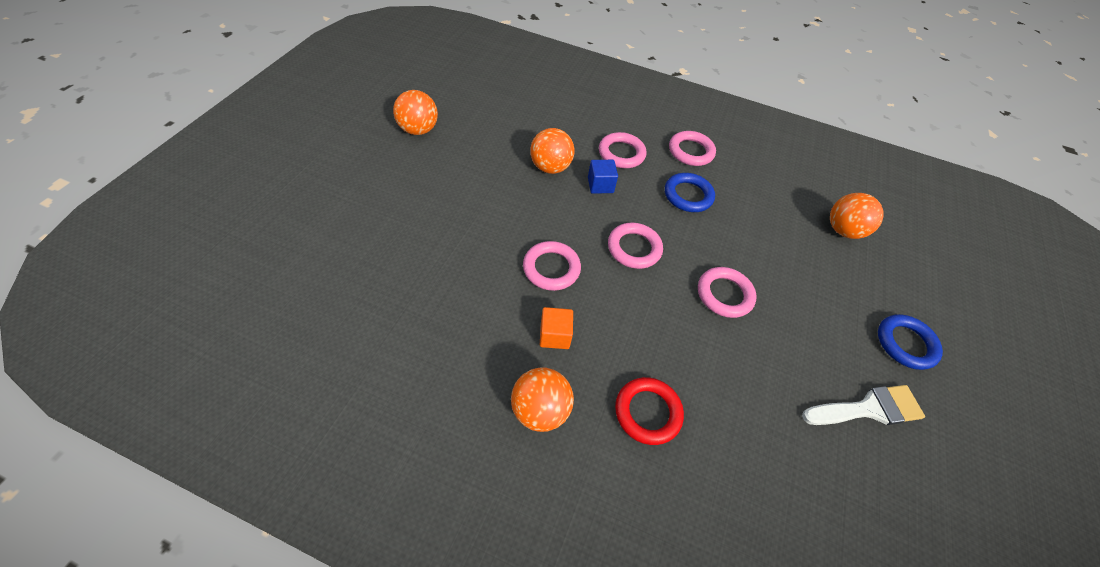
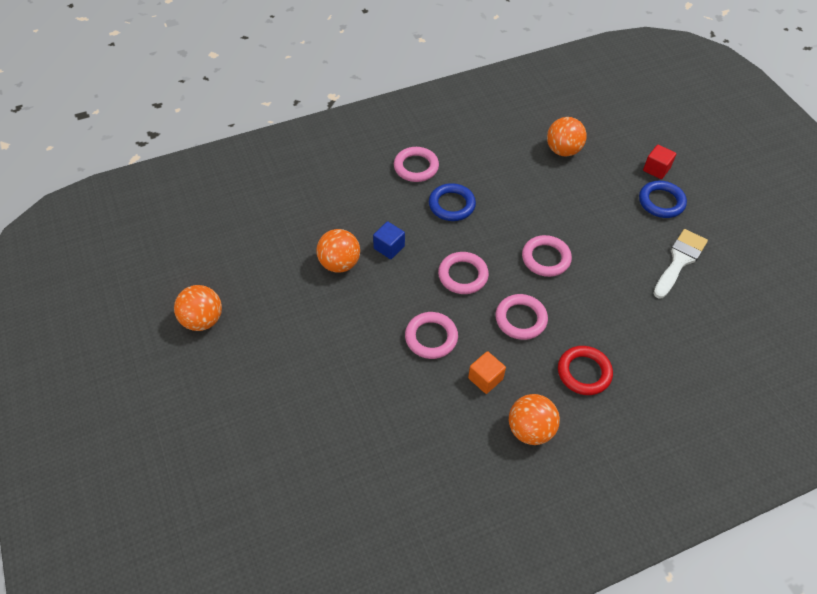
camera: 40 degrees left, 0 degrees up
pink ring [599,132,647,168] -> pink ring moved to [495,294,548,340]
none -> red cube [643,145,676,179]

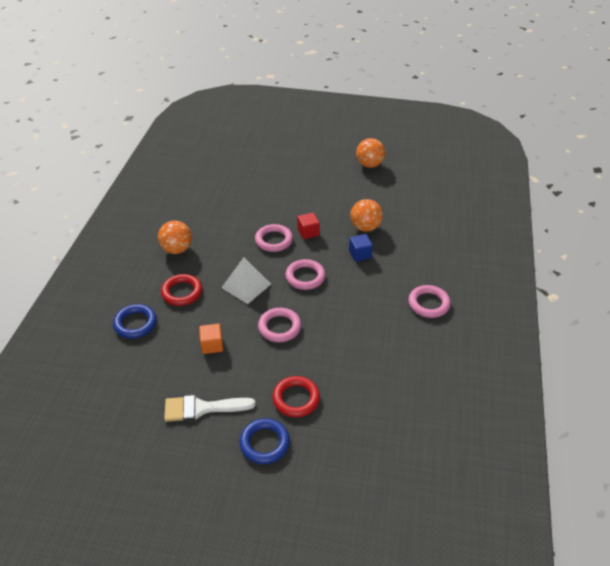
camera: 125 degrees right, 10 degrees down
blue ring [429,183,476,221] -> blue ring moved to [113,304,157,339]
orange cube [468,351,506,394] -> orange cube moved to [199,324,223,354]
pink ring [495,294,548,340] -> white pyramid [221,257,271,304]
orange ball [547,117,587,156] -> none
red cube [643,145,676,179] -> red cube moved to [297,213,320,239]
white brush [653,229,708,298] -> white brush turned 105 degrees clockwise [164,395,256,422]
none -> red ring [272,376,320,417]

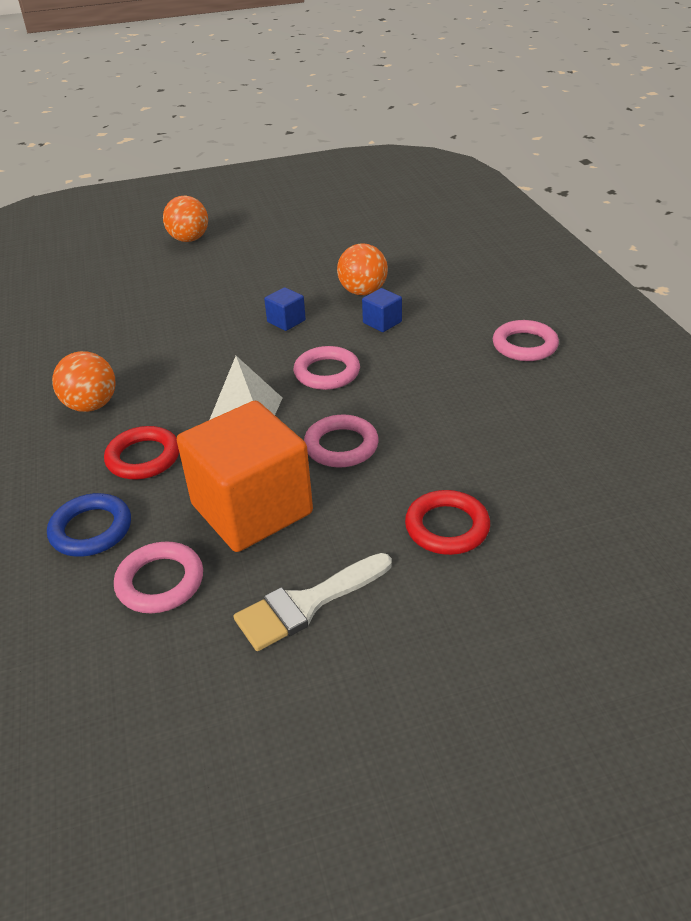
camera: 25 degrees left, 5 degrees down
orange cube [199,324,223,354] -> orange cube [177,401,313,552], size x2.42
blue ring [240,418,290,464] -> none
pink ring [255,224,293,252] -> pink ring moved to [114,542,203,613]
red cube [297,213,320,239] -> blue cube [264,287,306,331]
orange ball [356,138,385,168] -> orange ball moved to [163,195,208,242]

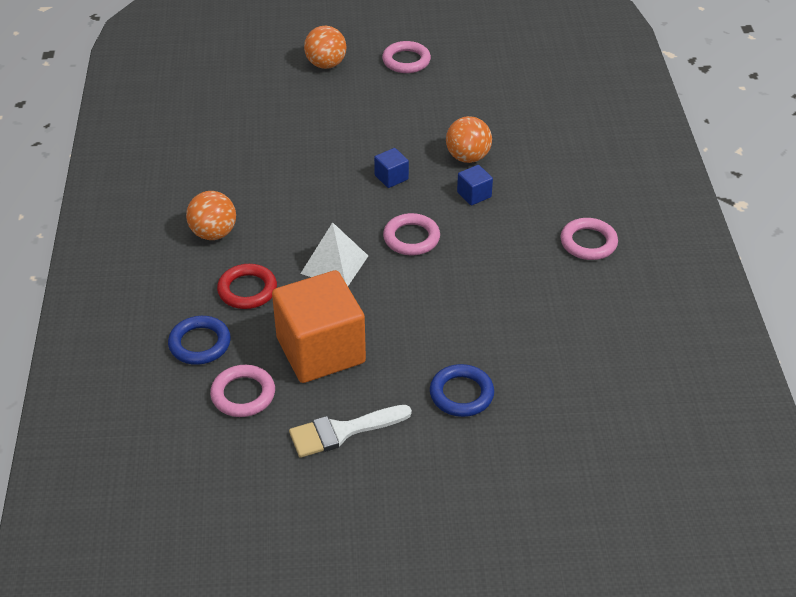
camera: 10 degrees right, 5 degrees up
pink ring [304,414,379,467] -> pink ring moved to [382,41,431,73]
red ring [405,490,490,555] -> blue ring [430,364,494,417]

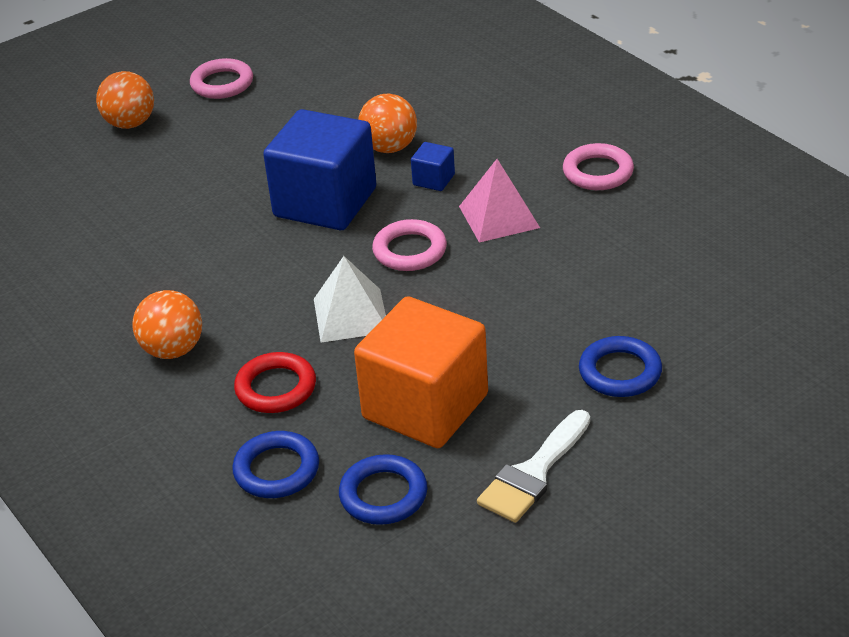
camera: 30 degrees left, 5 degrees down
pink ring [210,365,275,417] -> blue ring [339,454,428,525]
blue cube [374,148,409,188] -> blue cube [263,109,377,230], size x2.42
none -> pink pyramid [459,159,540,243]

